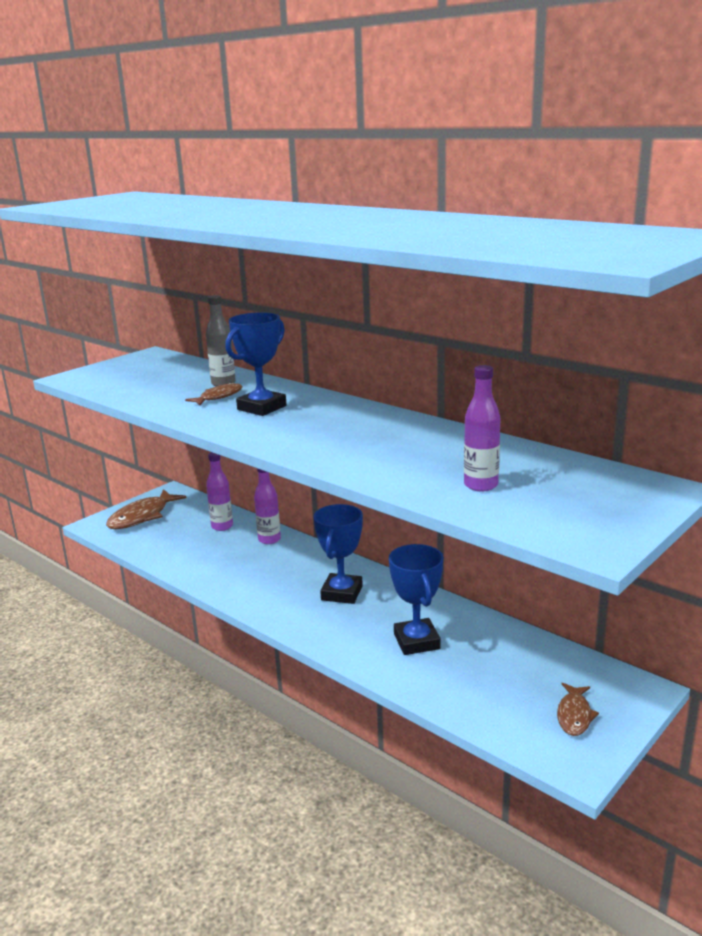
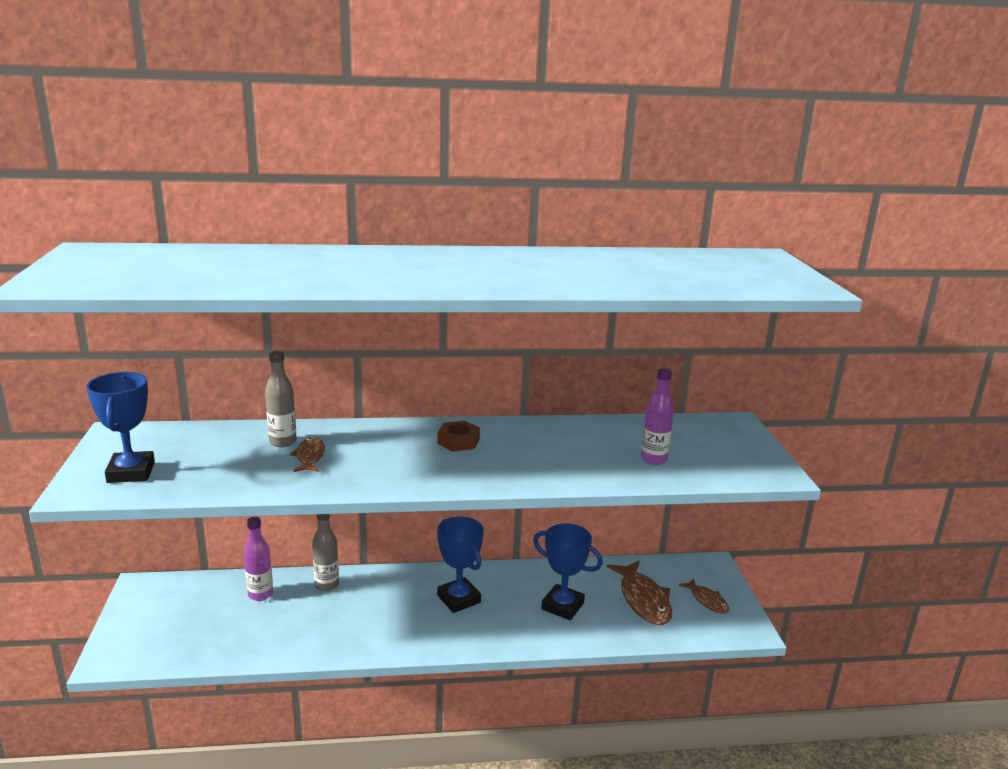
camera: 50 degrees left, 0 degrees up
brown fish [106,489,187,529] -> brown fish moved to [607,561,672,625]
blue trophy [225,312,287,416] -> blue trophy moved to [86,372,155,483]
purple bottle [254,468,281,544] -> grey bottle [312,514,339,591]
none -> brown nut [438,421,480,452]

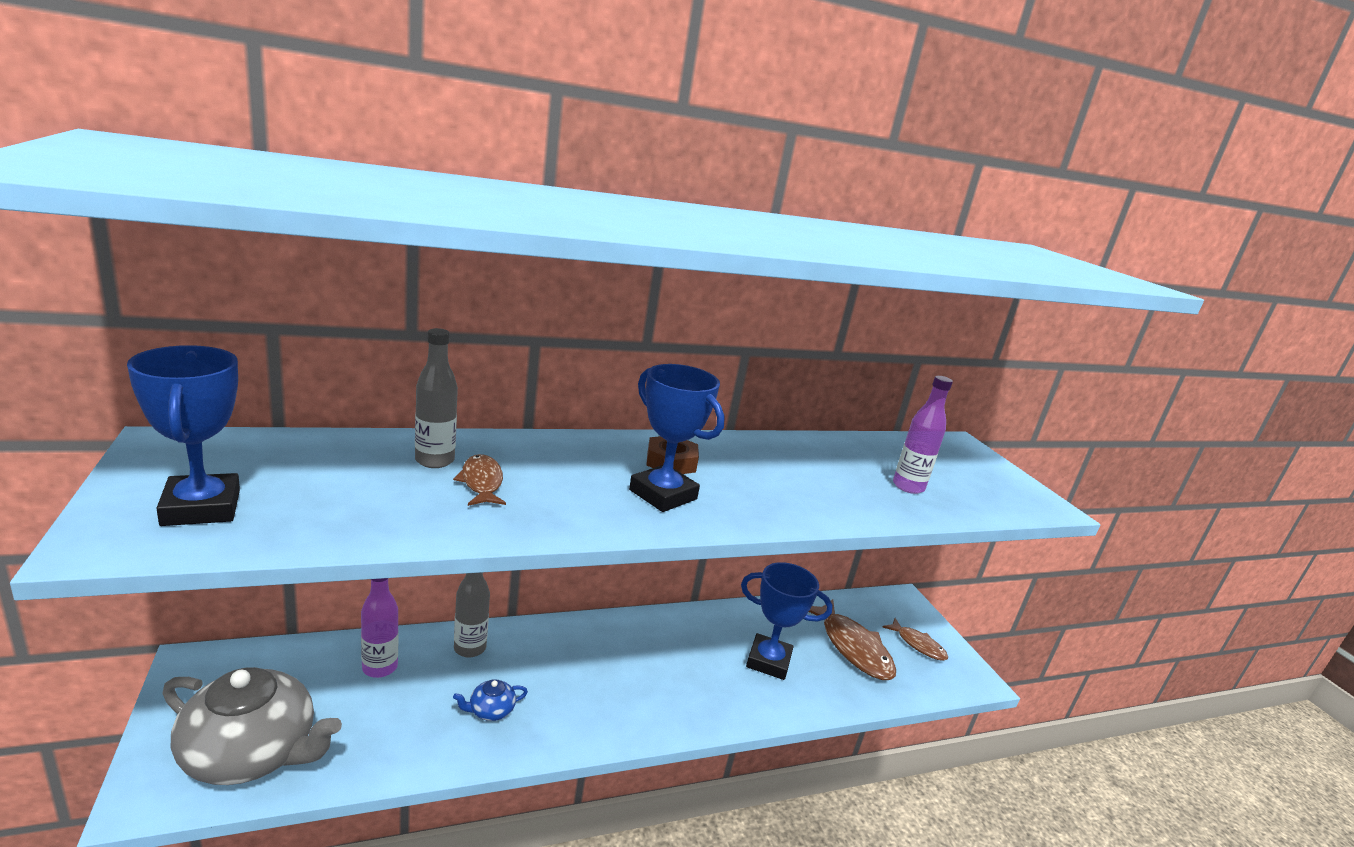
camera: 15 degrees left, 0 degrees up
blue trophy [437,517,484,613] -> blue trophy moved to [629,364,725,512]
none -> grey teapot [162,667,342,785]
none -> blue teapot [453,679,528,721]

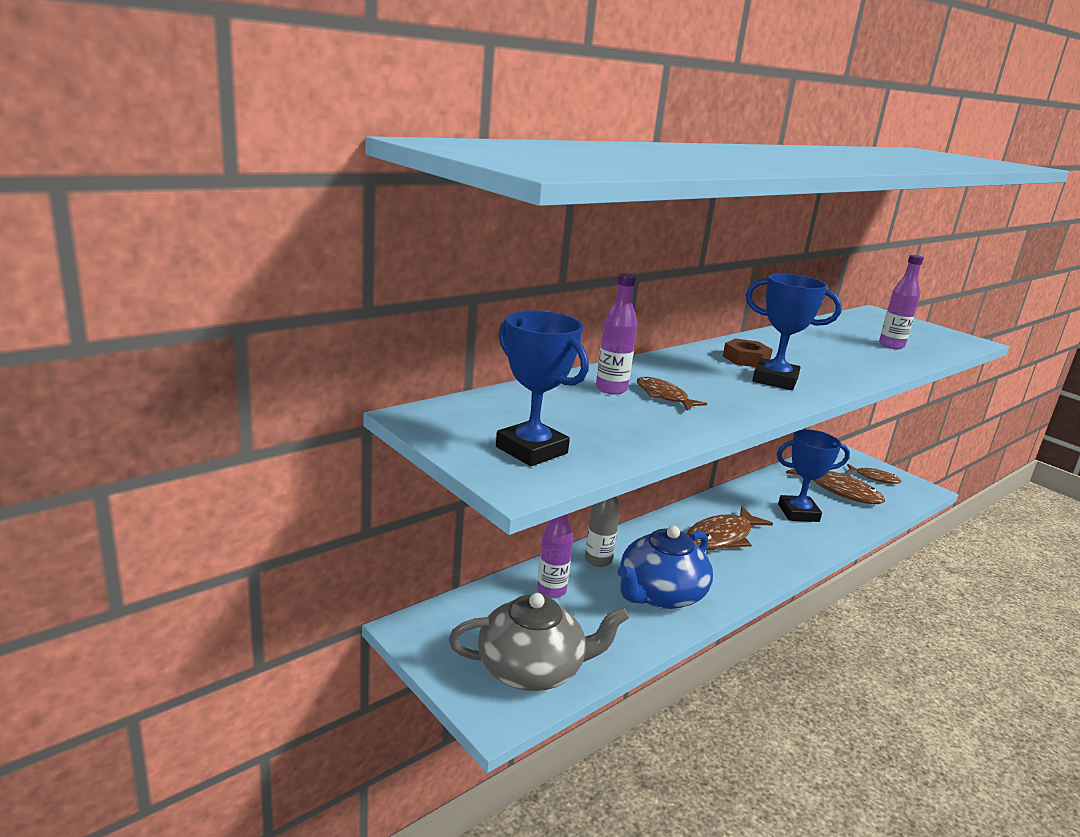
camera: 20 degrees left, 0 degrees up
grey bottle [415,328,458,468] -> purple bottle [596,273,637,395]
blue teapot [453,679,528,721] -> blue teapot [617,526,713,609], size x2.40
none -> brown fish [686,506,773,550]

